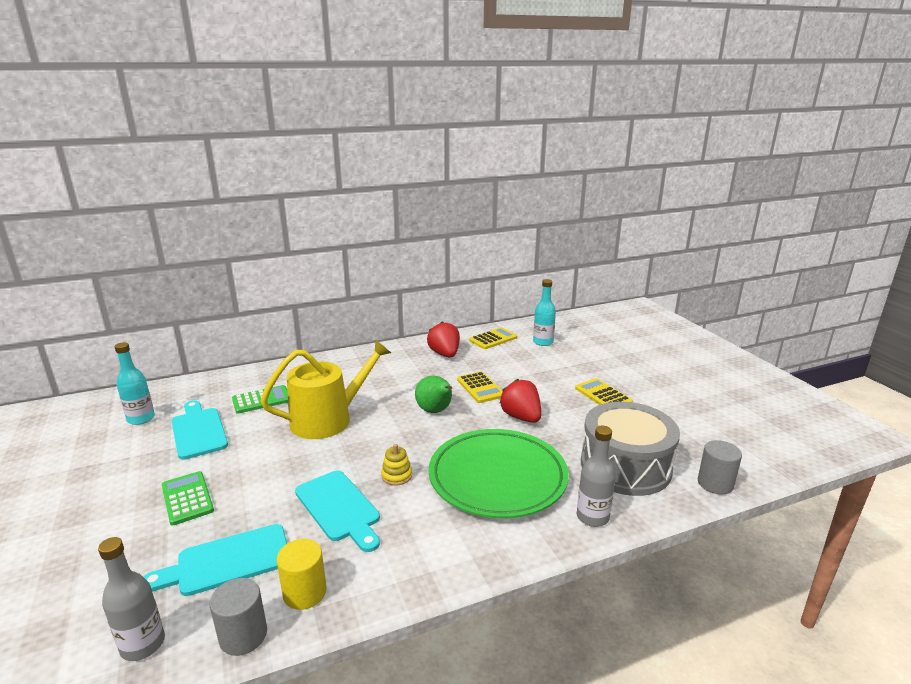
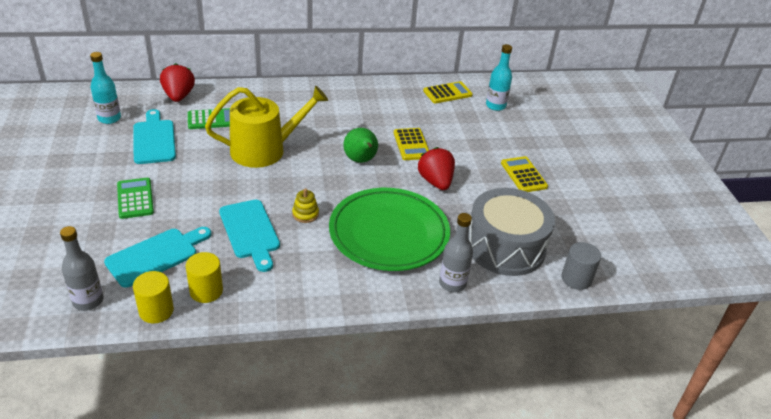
camera: 10 degrees right, 15 degrees up
turquoise cutting board [143,524,287,596] -> turquoise cutting board turned 150 degrees clockwise [104,227,211,287]
grey cylinder [210,578,267,656] -> yellow cylinder [133,271,174,323]
red strawberry [427,322,460,358] -> red strawberry moved to [160,63,195,102]

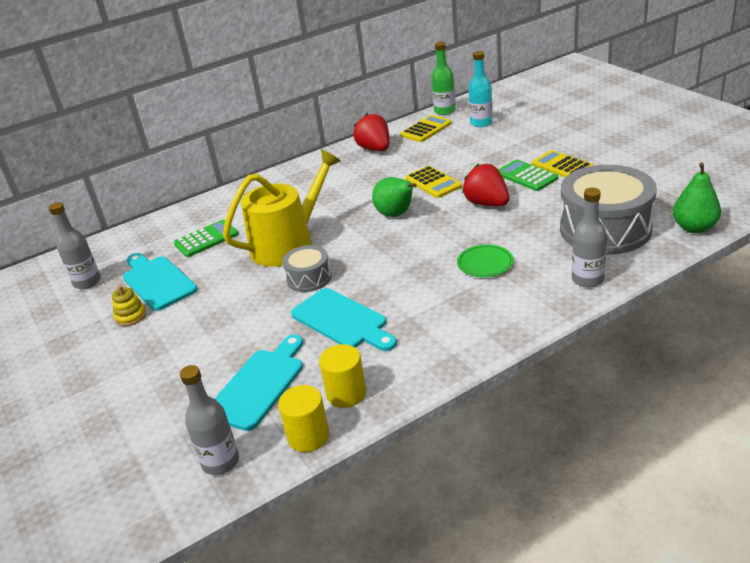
camera: 15 degrees left, 5 degrees down
turquoise bottle [90,52,121,124] -> grey bottle [49,202,101,289]
green calculator [117,178,154,219] -> green calculator moved to [498,159,558,191]
red strawberry [160,63,195,102] -> red strawberry moved to [353,114,390,151]
yellow stacking toy [292,188,319,223] -> yellow stacking toy moved to [112,285,147,326]
green plate [329,188,450,271] -> green plate [457,244,514,277], size x0.40
grey cylinder [562,242,601,290] -> green pear [673,162,721,233]
none -> grey drum [282,245,331,292]
none -> green bottle [432,42,456,115]

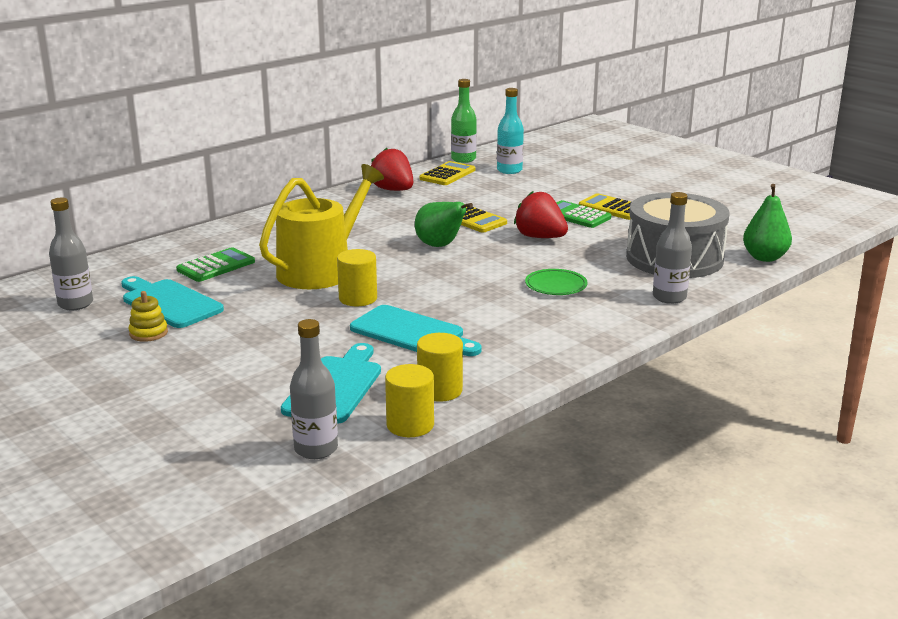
camera: 15 degrees left, 10 degrees down
grey drum [282,245,331,292] -> yellow cylinder [337,249,377,306]

